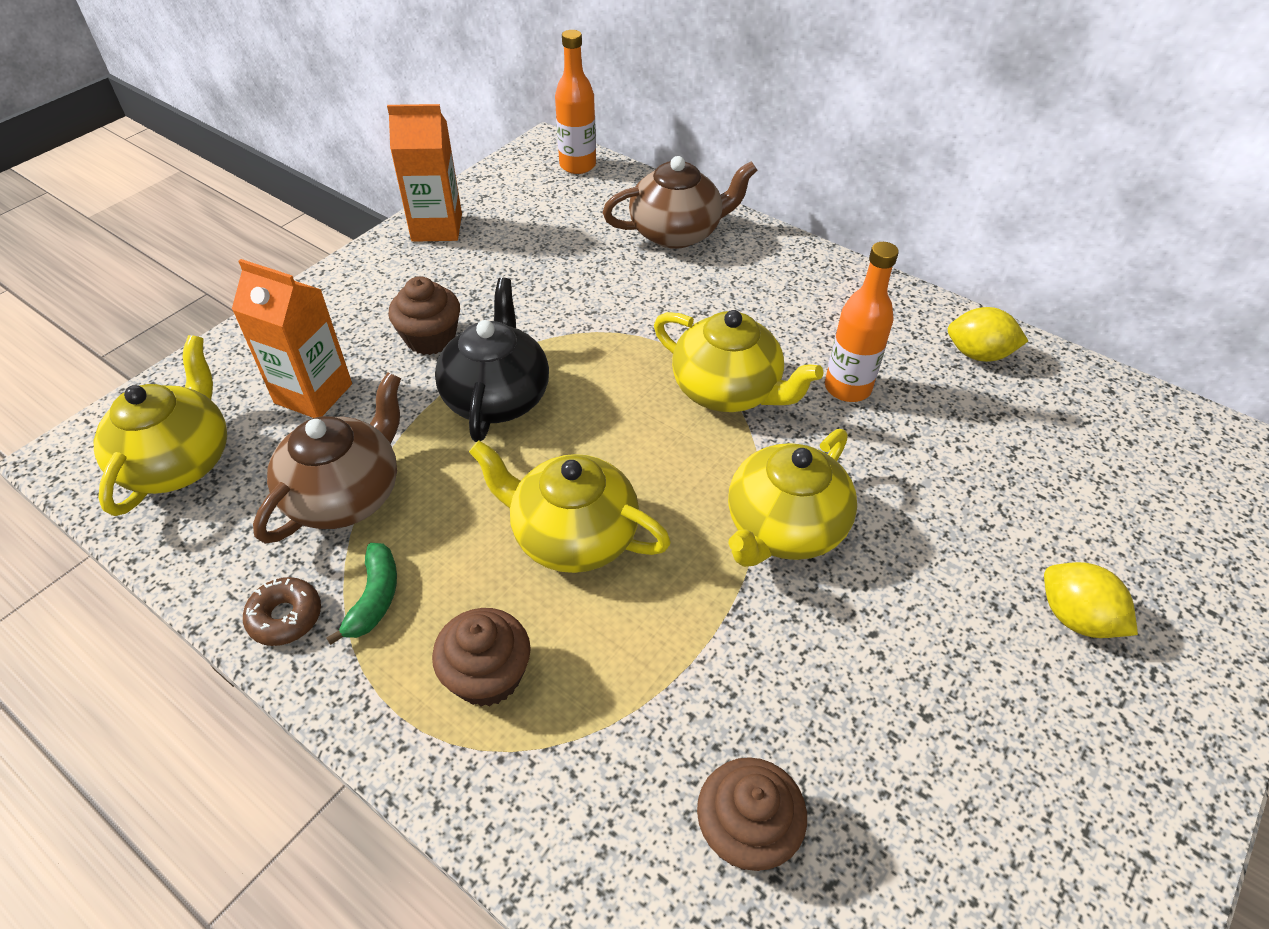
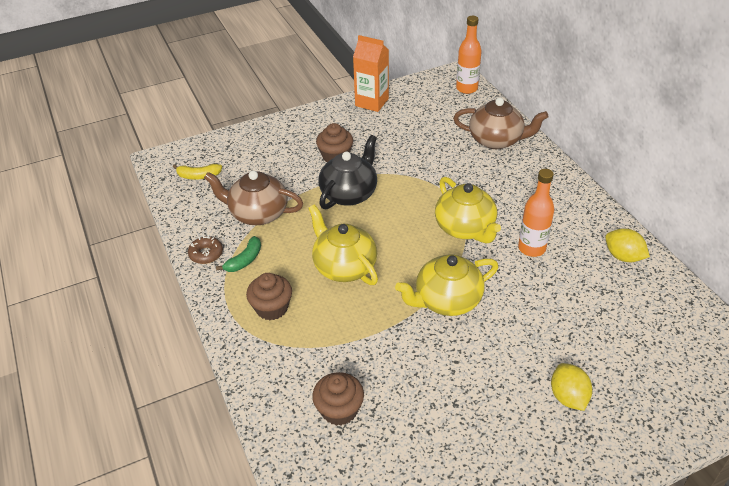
camera: 30 degrees right, 5 degrees down
yellow teapot [94,335,227,516] -> yellow banana [173,164,222,180]
orange carton [232,259,352,418] -> none
brown teapot [253,372,401,544] -> brown teapot turned 135 degrees counterclockwise [204,171,303,225]

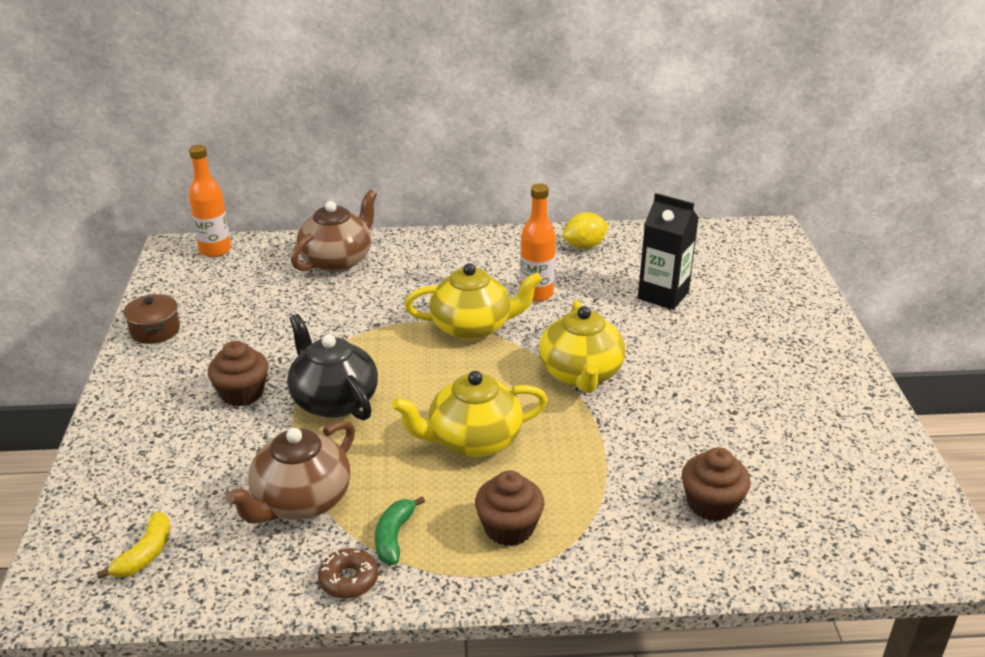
camera: 70 degrees left, 10 degrees down
green banana [216,236,261,272] -> green banana turned 135 degrees counterclockwise [375,496,425,565]
orange carton [353,35,389,112] -> brown pot [123,294,180,344]
yellow lemon [551,363,592,411] -> none
none -> black carton [638,193,699,310]

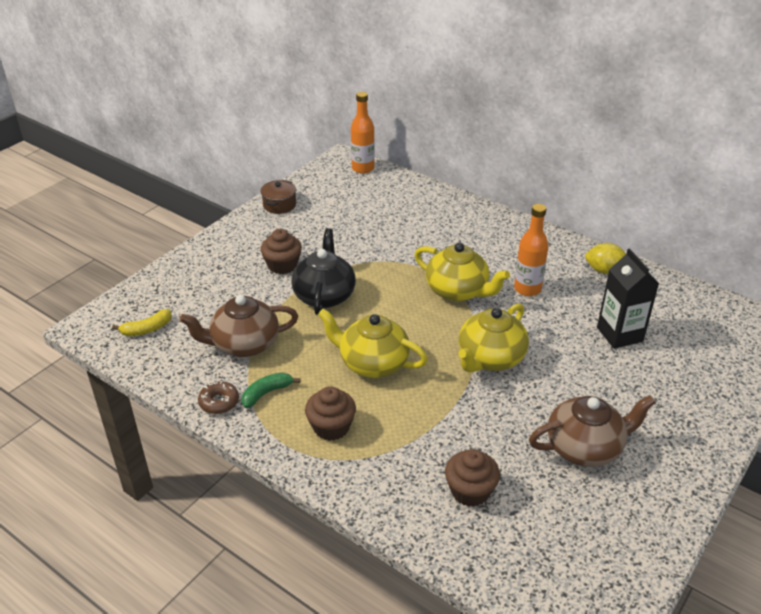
camera: 40 degrees right, 5 degrees up
brown teapot [291,190,377,272] -> brown teapot moved to [529,395,656,467]

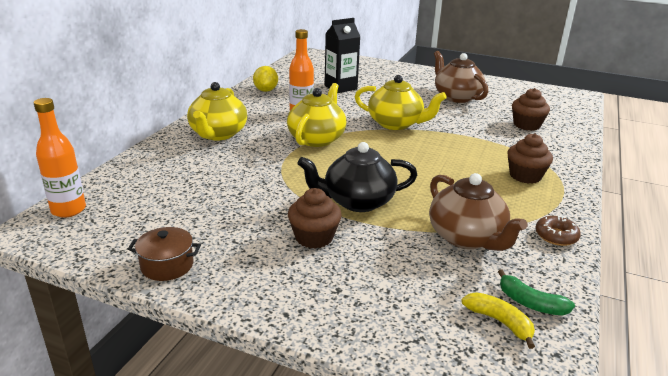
camera: 105 degrees left, 10 degrees down
green banana [242,373,301,408] -> green banana moved to [498,269,575,316]
yellow teapot [318,309,428,378] -> yellow teapot moved to [187,82,247,140]

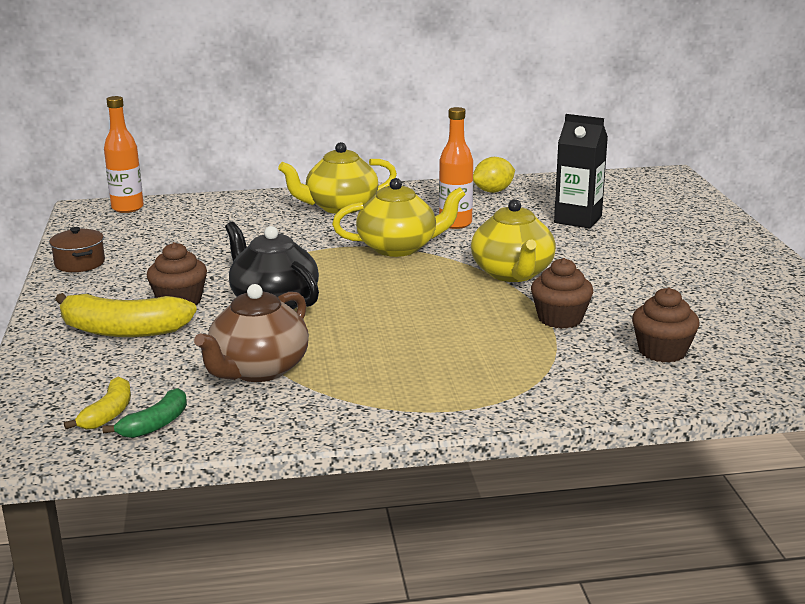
camera: 60 degrees right, 5 degrees down
brown teapot [434,51,488,103] -> none
green banana [498,269,575,316] -> green banana turned 150 degrees counterclockwise [102,388,187,438]
brown cupcake [507,134,553,184] -> brown cupcake moved to [531,258,593,329]
brown donut [535,216,581,246] -> none
none -> yellow banana [55,293,197,337]

